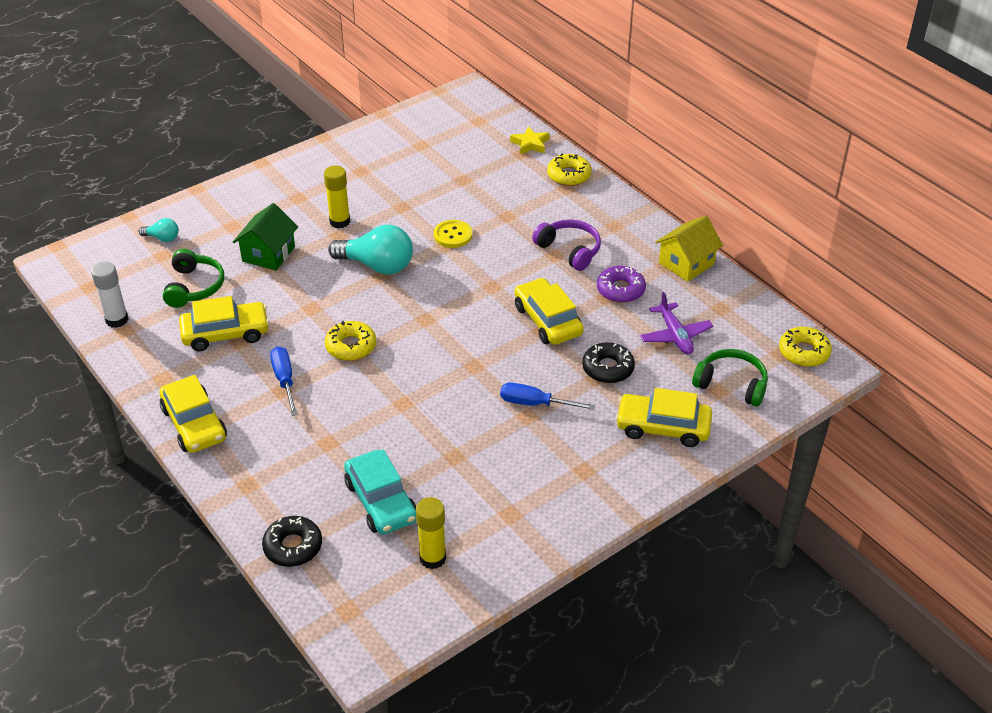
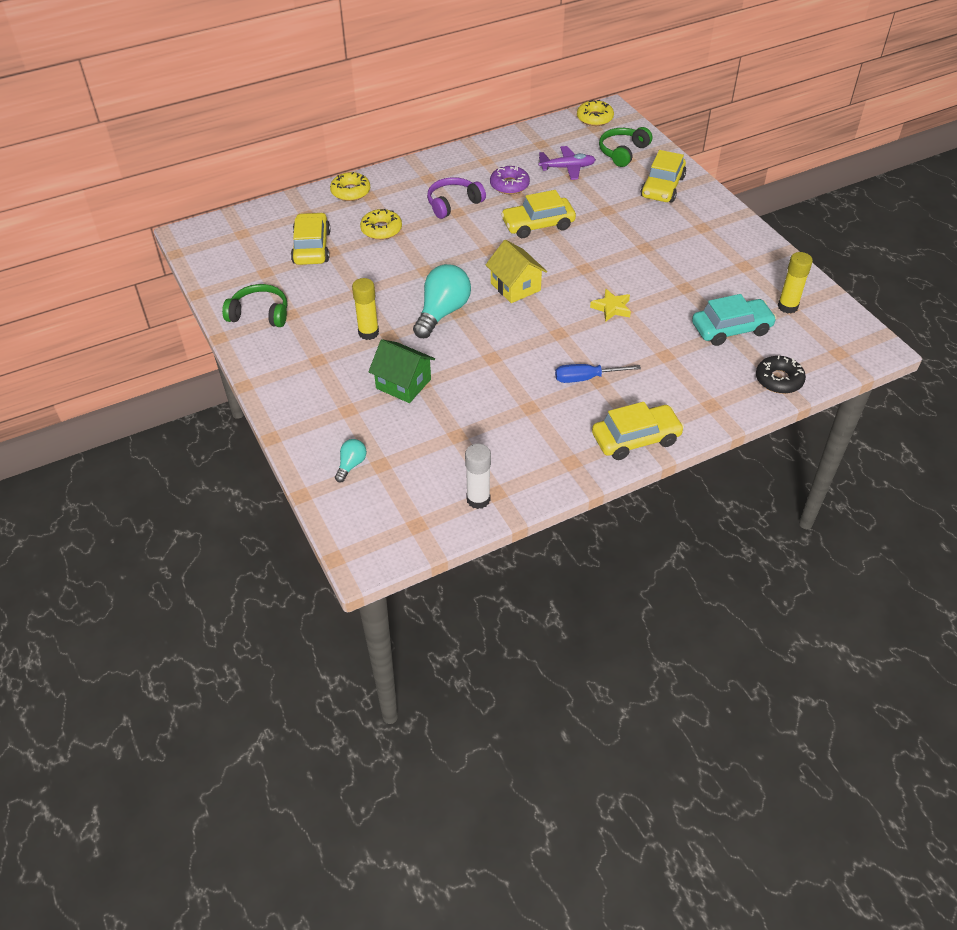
camera: 80 degrees left, 5 degrees up
green headphones [163,249,224,308] -> green headphones moved to [222,284,287,327]
yellow car [179,296,269,351] -> yellow car moved to [291,212,331,265]
yellow donut [325,321,376,361] -> yellow donut moved to [360,209,402,240]
yellow button [434,220,472,248] -> none
blue screwdriver [500,383,595,410] -> none
yellow star [510,126,549,155] -> yellow star moved to [590,289,631,322]
black donut [582,342,635,383] -> none
yellow house [655,216,723,282] -> yellow house moved to [486,240,547,303]

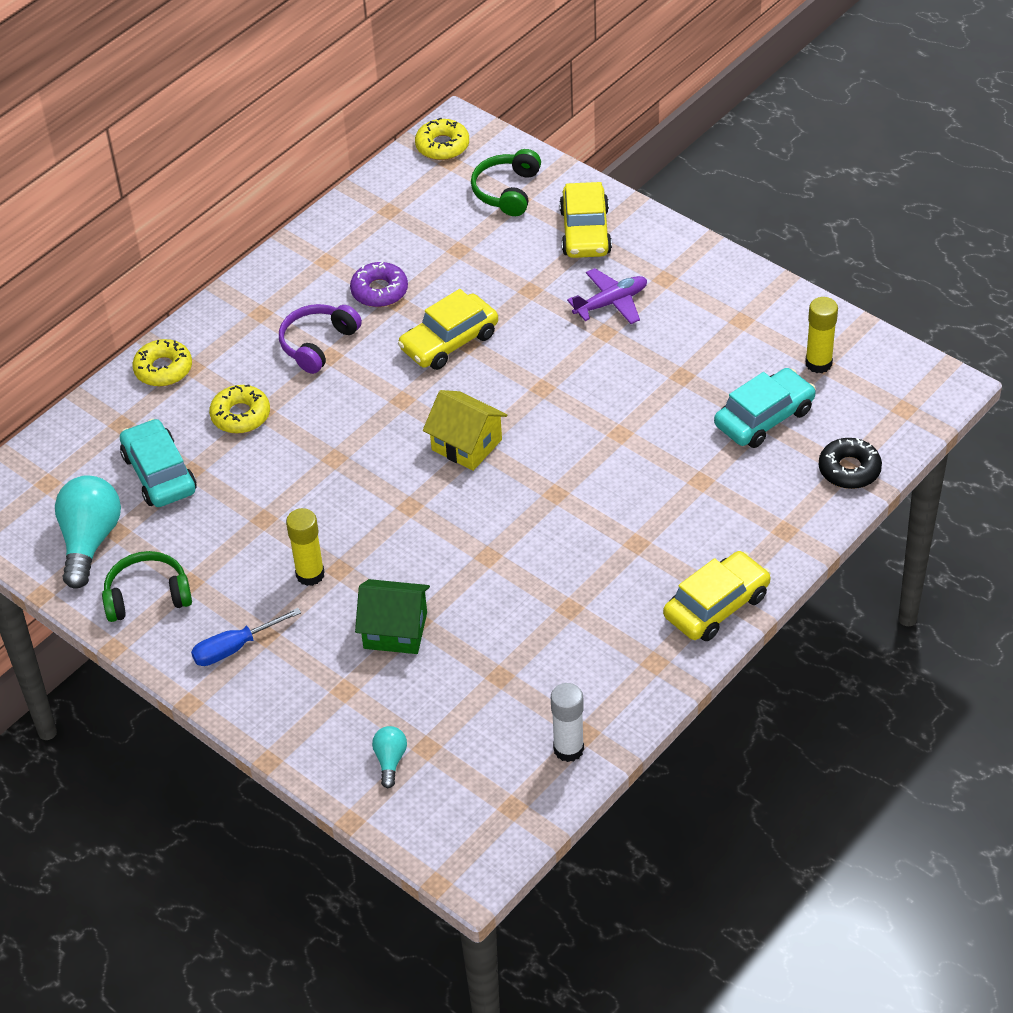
camera: 20 degrees left, 0 degrees up
yellow car [291,212,331,265] -> turquoise car [120,419,197,507]
turquoise light bulb [413,264,471,338] -> turquoise light bulb moved to [55,476,121,589]
purple plane [538,146,596,180] -> purple plane moved to [567,268,647,324]
blue screwdriver [555,364,641,383] -> blue screwdriver moved to [191,608,301,666]
yellow star [590,289,631,322] -> none

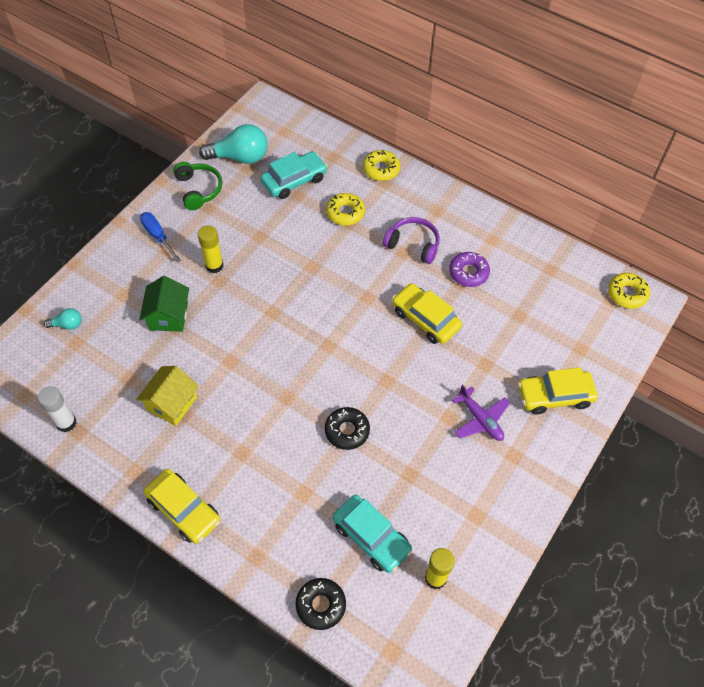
camera: 80 degrees right, 10 degrees up
yellow house [423,390,507,471] -> yellow house moved to [136,366,199,426]
green headphones [471,149,541,216] -> none
none -> black donut [325,407,370,450]

